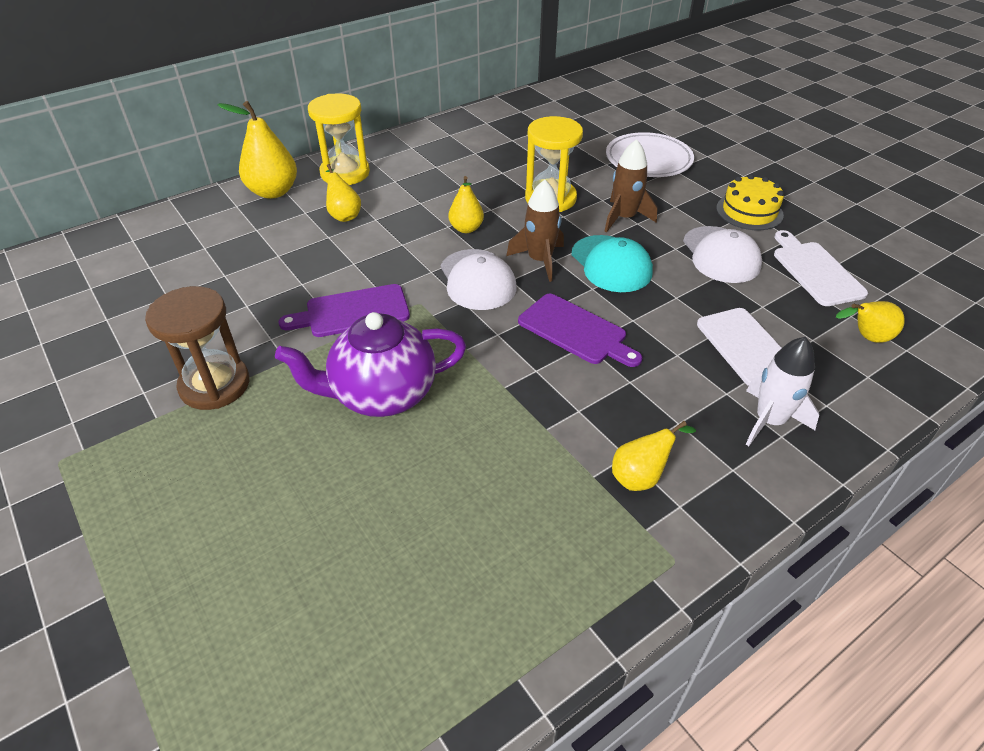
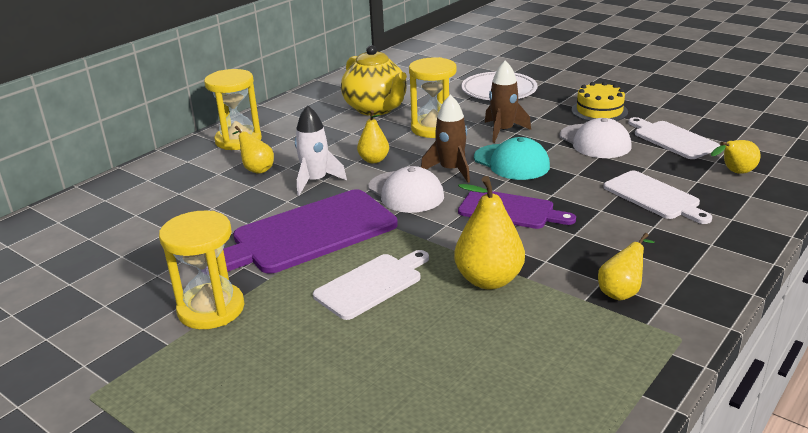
camera: 15 degrees left, 15 degrees down
brown hourglass [145,286,249,410] -> yellow hourglass [159,211,244,329]
yellow pear [217,101,297,199] -> yellow pear moved to [454,176,525,289]
purple teapot [275,312,466,417] -> white cutting board [313,250,429,320]
purple cutting board [279,284,410,337] -> purple cutting board [223,189,398,274], size x1.66
white rocket [746,337,819,446] -> white rocket moved to [295,105,347,195]
none -> yellow teapot [341,45,407,116]

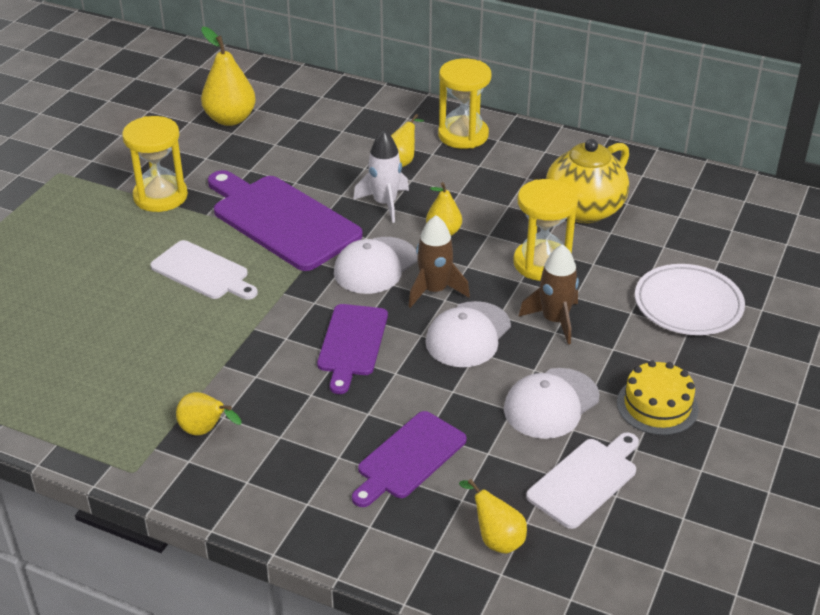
camera: 75 degrees right, 10 degrees up
yellow pear [454,176,525,289] -> yellow pear moved to [201,26,256,126]
turquoise cap [474,137,550,180] -> white cap [426,301,511,367]
white cutting board [603,171,712,224] -> purple cutting board [352,411,467,507]

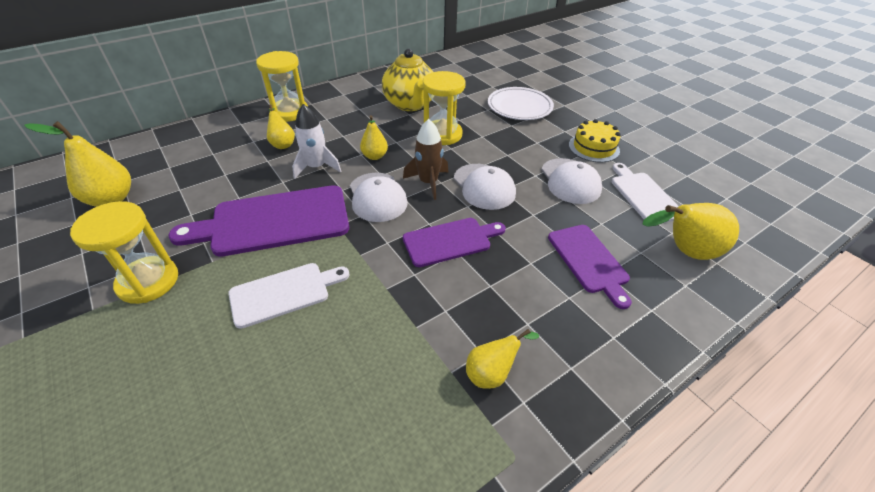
camera: 60 degrees left, 5 degrees up
purple cutting board [317,304,388,394] -> purple cutting board turned 60 degrees counterclockwise [403,218,506,267]
yellow pear [459,479,527,554] -> yellow pear [642,203,739,260], size x1.67
brown rocket [518,244,579,344] -> none

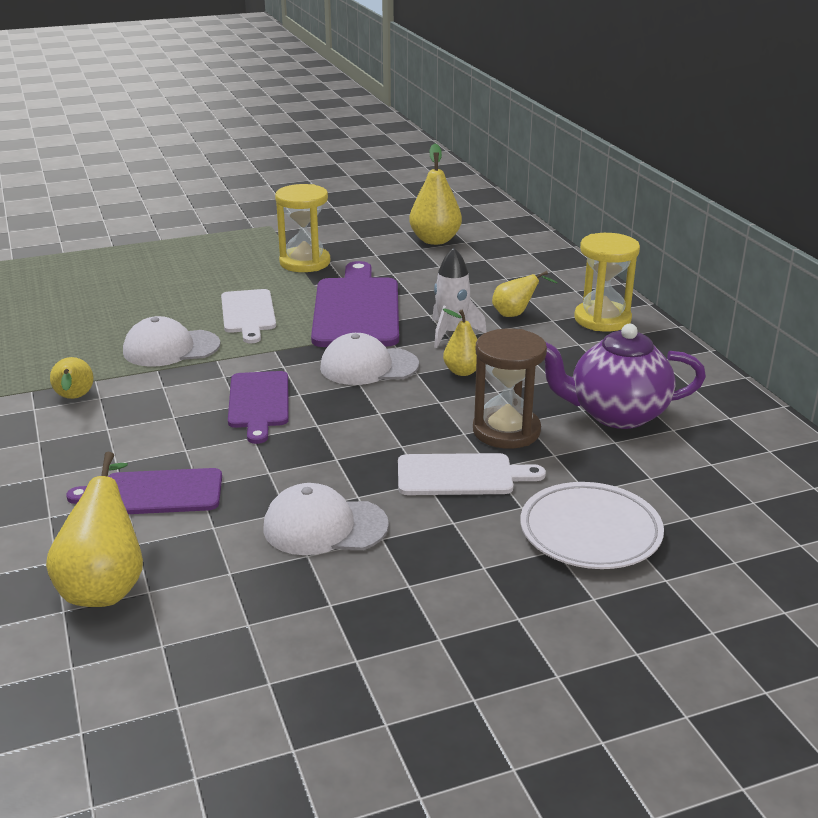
camera: 105 degrees right, 15 degrees down
yellow teapot [382,49,433,111] -> purple teapot [545,324,706,429]
brown rocket [403,119,448,200] -> none
yellow hourglass [423,71,465,145] -> brown hourglass [473,329,547,449]
white cap [454,164,516,210] -> white cap moved to [123,316,220,367]
yellow cake [569,119,621,162] -> none
white cutting board [612,163,679,223] -> white cutting board moved to [398,453,546,495]

